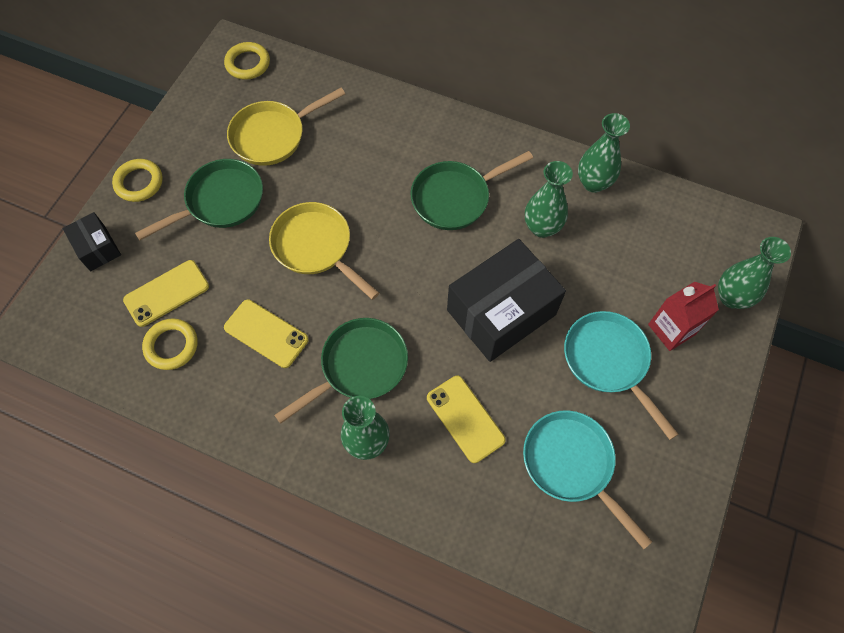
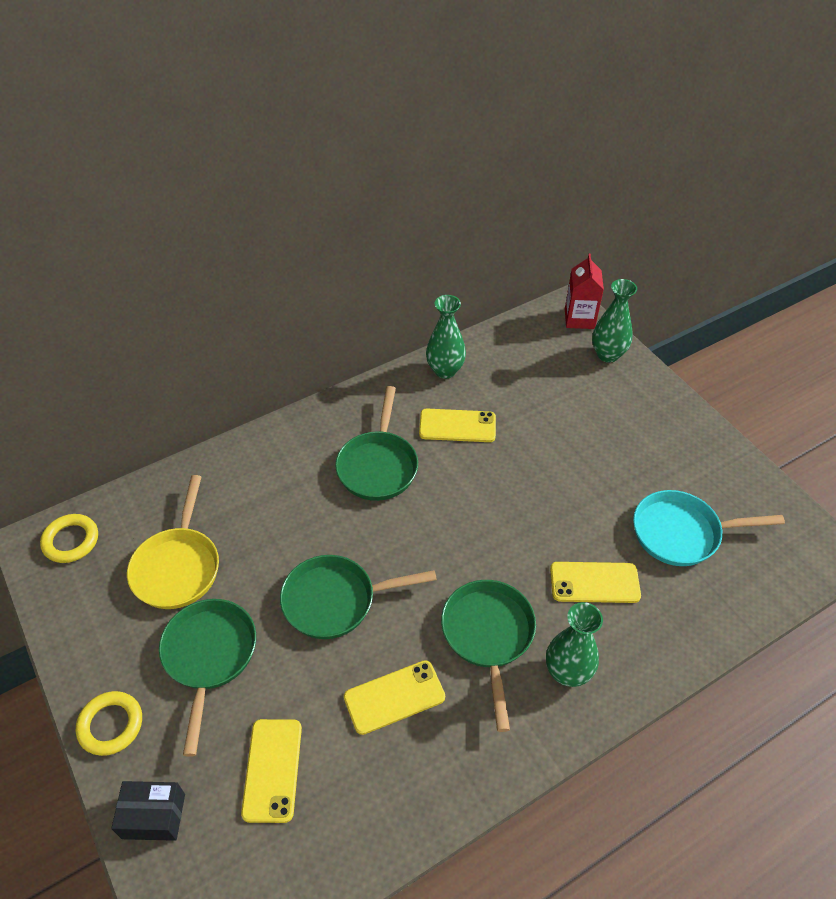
camera: 55 degrees left, 15 degrees down
yellow ring [142,318,198,370] -> none
yellow pan [269,202,379,300] -> green pan [280,555,437,639]
black box [447,239,566,362] -> none
green vase [525,161,573,238] -> yellow phone [419,409,496,442]
turquoise pan [564,311,678,440] -> none
red carton [648,282,719,351] -> red carton moved to [565,254,604,329]

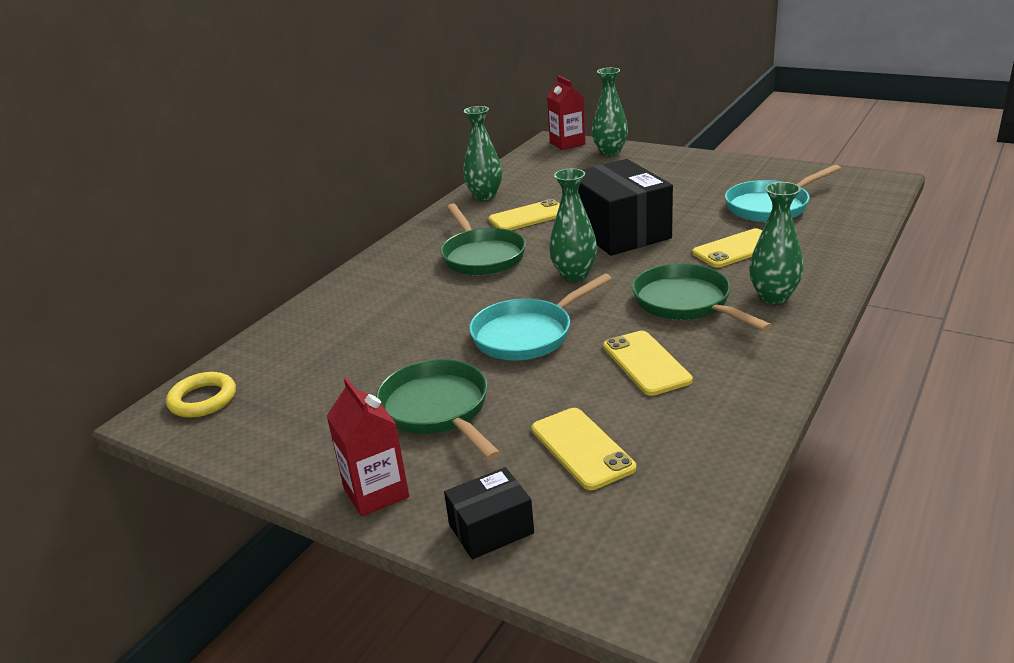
camera: 25 degrees left, 20 degrees down
yellow ring [76,691,142,756] -> red carton [327,377,409,517]
yellow pan [127,475,219,609] -> none
green pan [280,555,437,639] -> turquoise pan [469,274,612,360]
yellow phone [344,660,445,735] -> yellow phone turned 60 degrees counterclockwise [603,331,693,396]
none -> green vase [549,168,597,281]
none -> black box [578,159,673,256]

